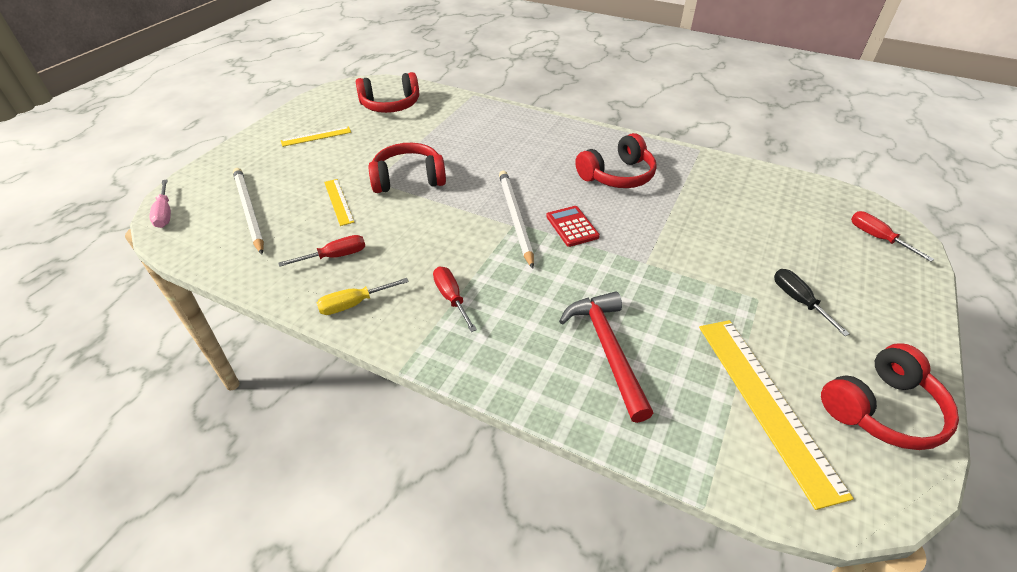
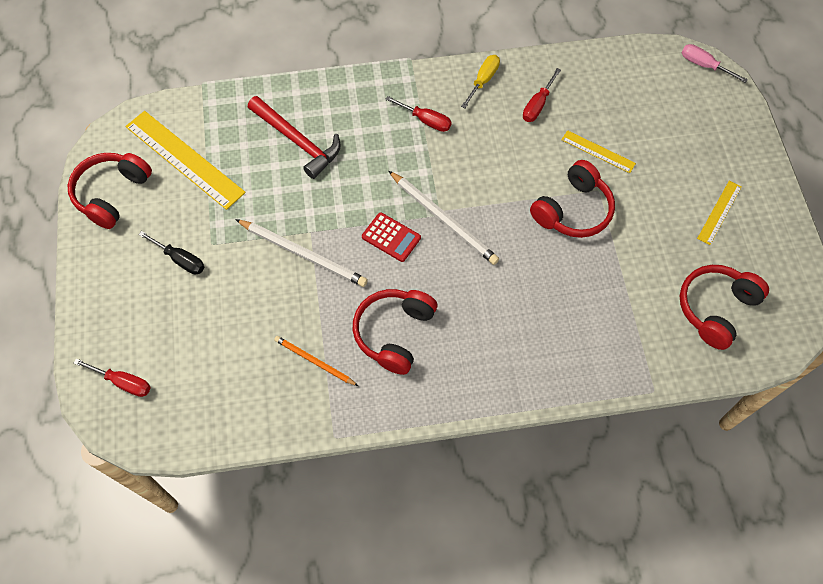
camera: 145 degrees right, 20 degrees up
white pencil [233,168,264,254] -> white pencil moved to [235,219,368,287]
none -> orange pencil [274,336,358,386]

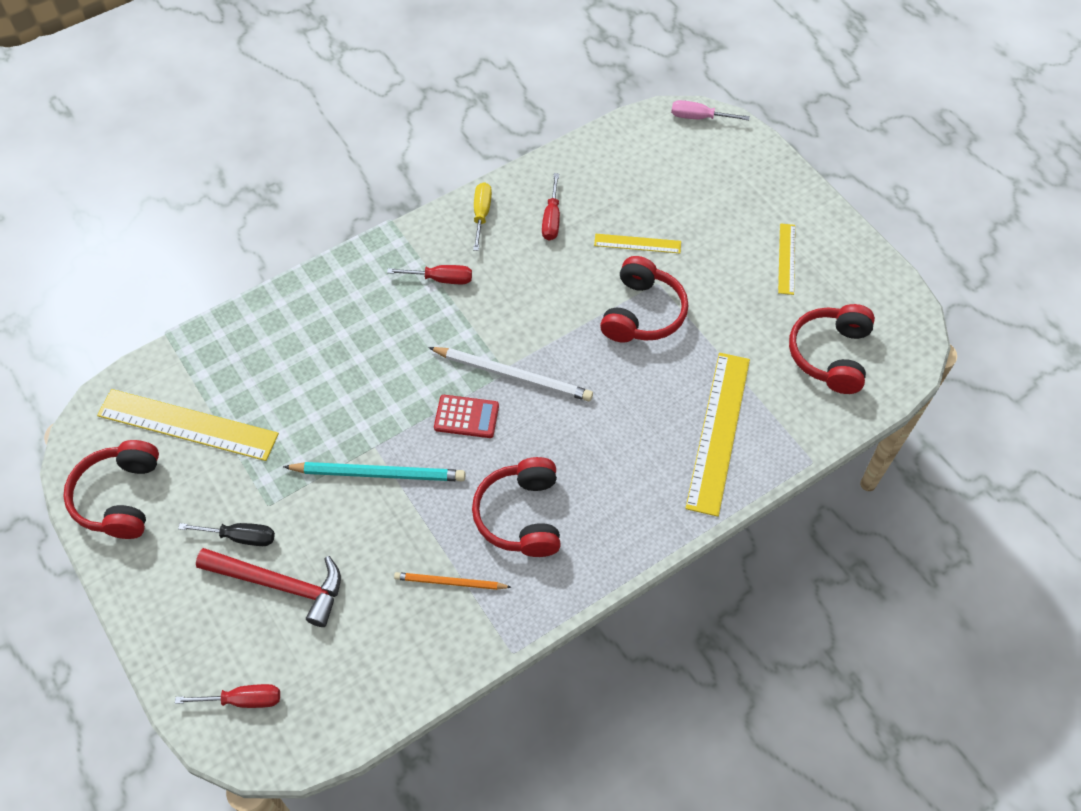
camera: 25 degrees left, 5 degrees down
white pencil [235,219,368,287] -> turquoise pencil [283,462,465,481]
red hammer [248,96,341,179] -> red hammer moved to [196,548,341,627]
none -> yellow ruler [685,353,750,517]

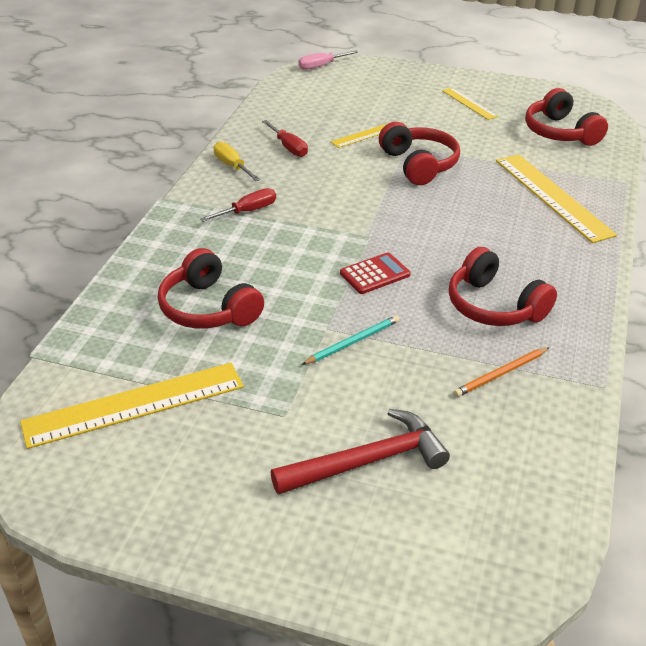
camera: 40 degrees left, 20 degrees down
red headphones [63,440,159,539] -> red headphones moved to [158,248,264,329]
red screwdriver [175,684,280,708] -> none
black screwdriver [178,523,275,546] -> none
turquoise pencil [283,462,465,481] -> turquoise pencil [301,315,399,365], size x0.62
white pencil [428,347,593,401] -> none

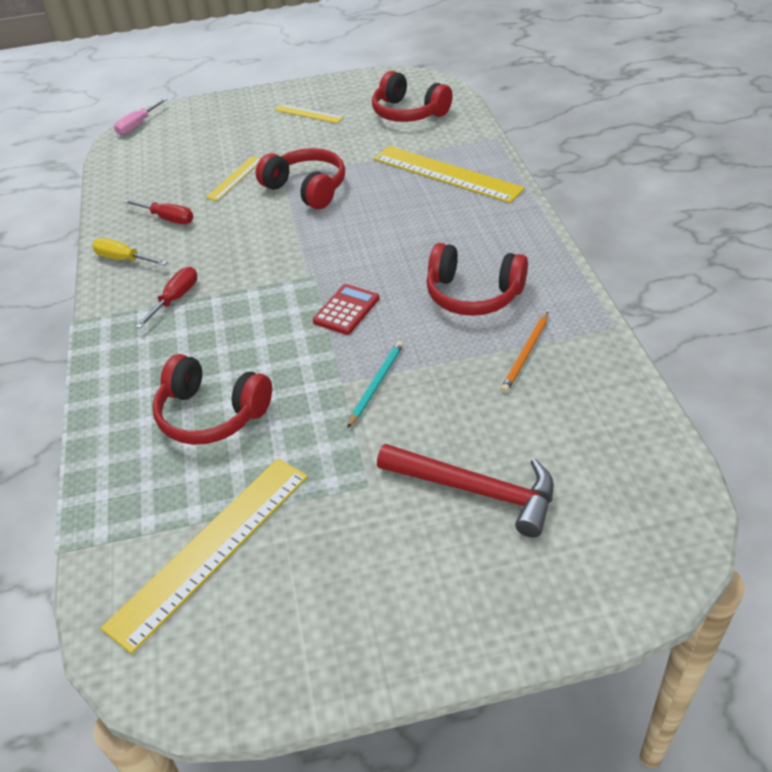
camera: 25 degrees left, 5 degrees up
red hammer [270,409,450,495] -> red hammer turned 75 degrees clockwise [377,444,554,538]

